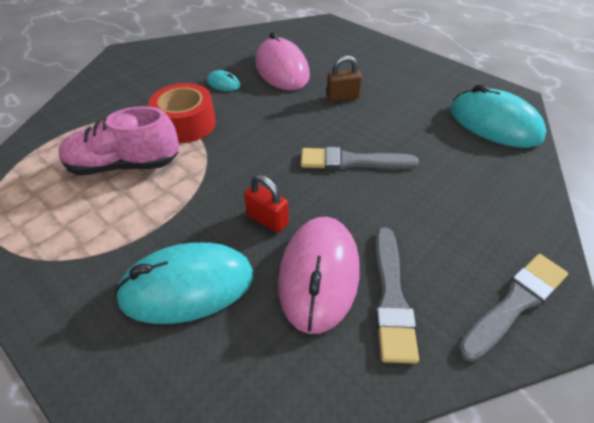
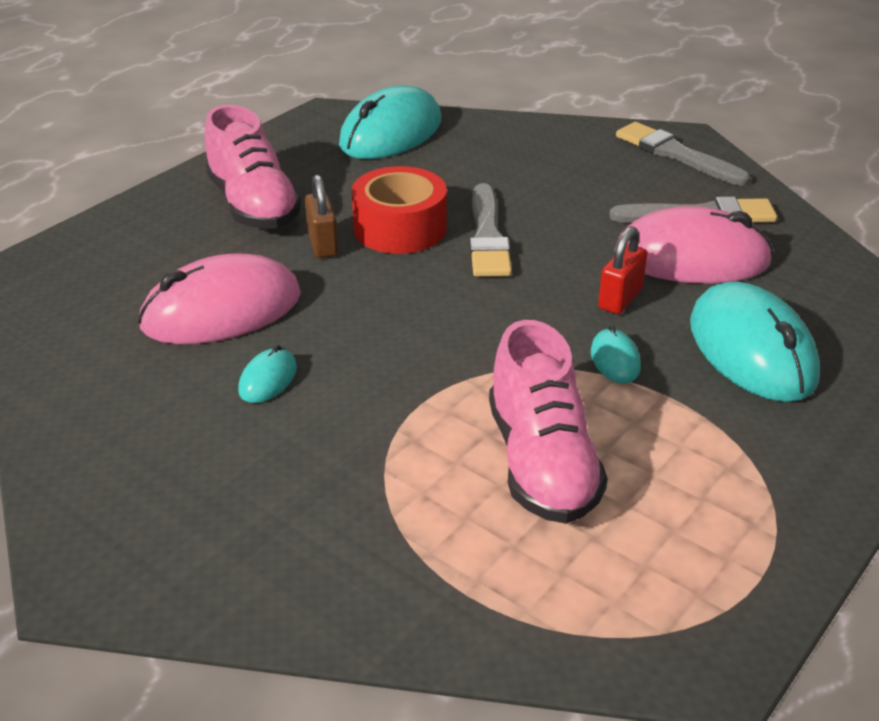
camera: 95 degrees left, 10 degrees down
red tape [148,83,216,143] -> red tape moved to [352,166,447,254]
none -> pink shoe [205,105,302,229]
none -> turquoise mouse [591,325,641,383]

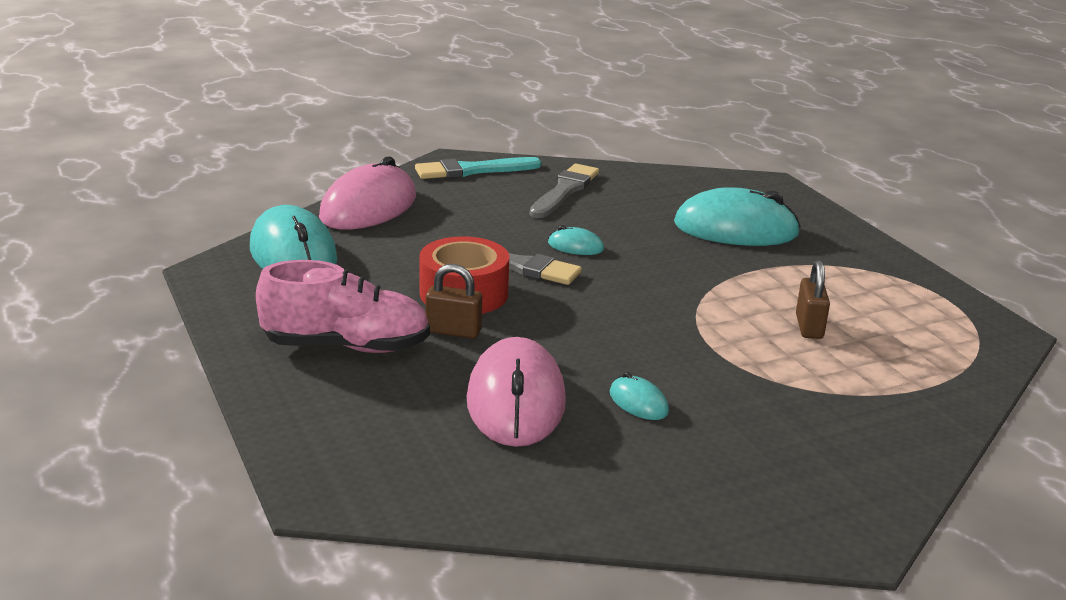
camera: 65 degrees left, 10 degrees down
pink shoe [489,320,608,524] -> brown padlock [796,260,830,339]
turquoise mouse [591,325,641,383] -> turquoise mouse moved to [548,225,604,255]
red padlock [598,226,647,314] -> none
pink mouse [614,206,773,284] -> pink mouse moved to [319,157,416,230]
grey brush [616,122,750,186] -> turquoise brush [415,157,542,179]

